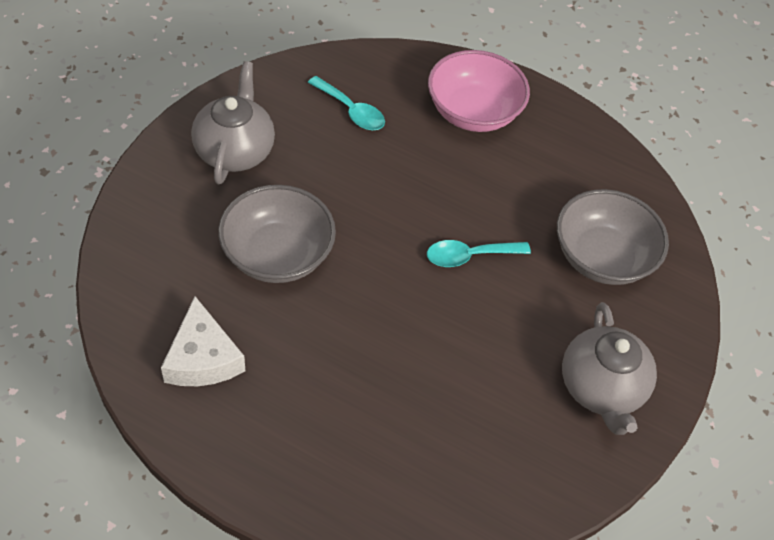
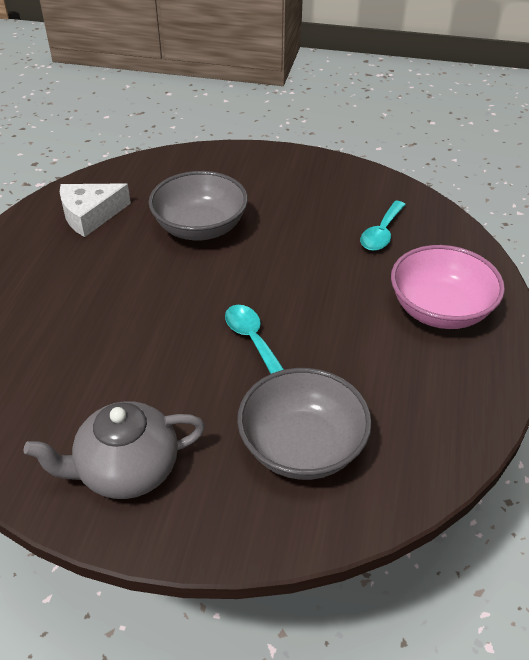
camera: 80 degrees right, 10 degrees down
grey teapot [191,61,275,184] -> none

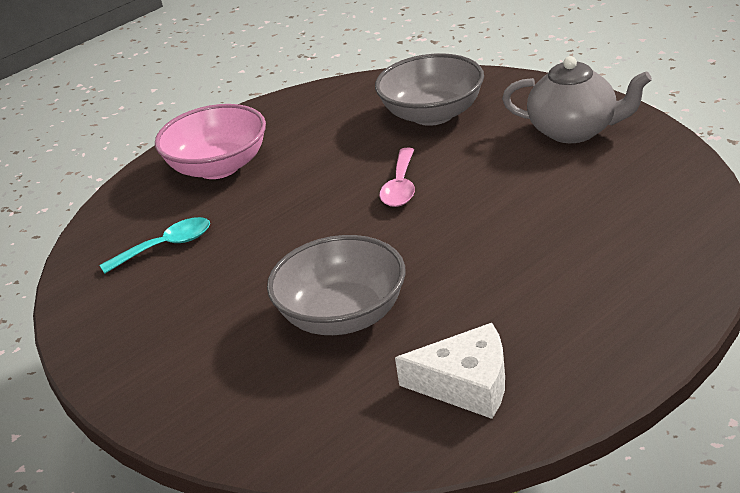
camera: 140 degrees left, 10 degrees down
turquoise spoon [225,305,284,374] -> pink spoon [380,148,415,207]

